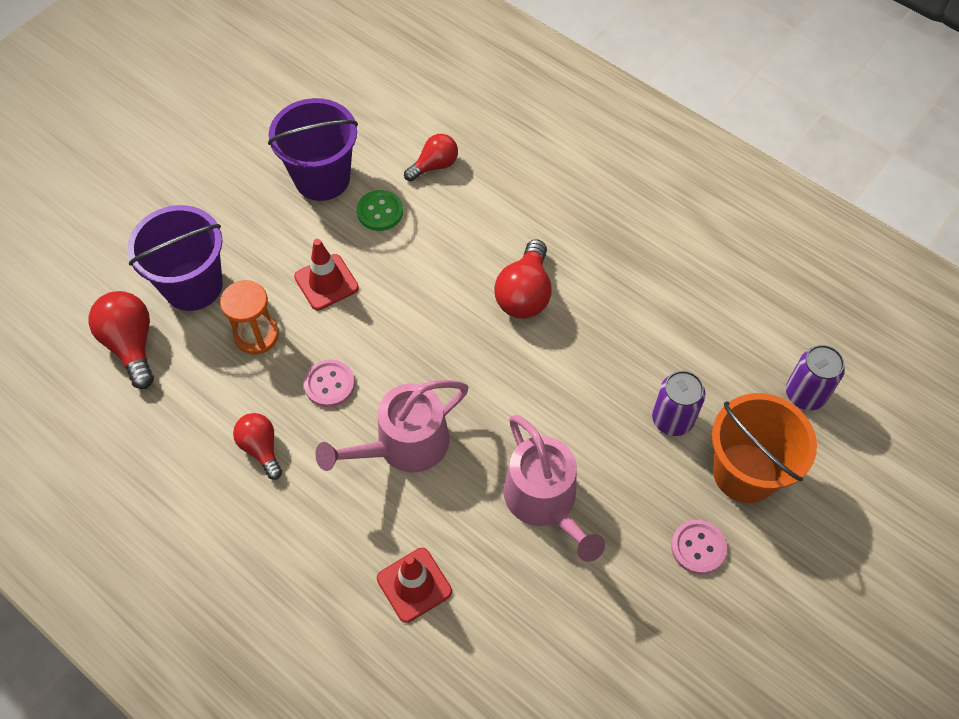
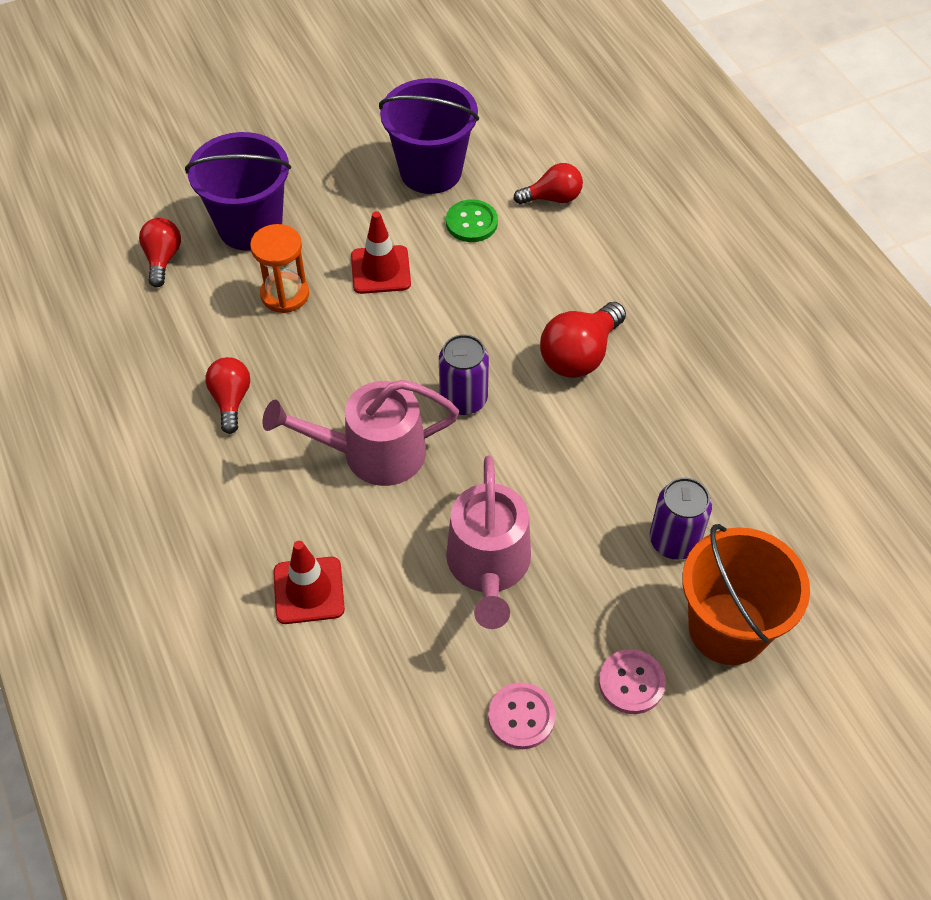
camera: 25 degrees right, 5 degrees down
red light bulb [89,291,154,389] -> red light bulb [139,218,181,287], size x0.66
pink button [304,359,355,407] -> pink button moved to [488,682,556,749]
purple can [786,345,845,410] -> purple can moved to [439,334,489,415]

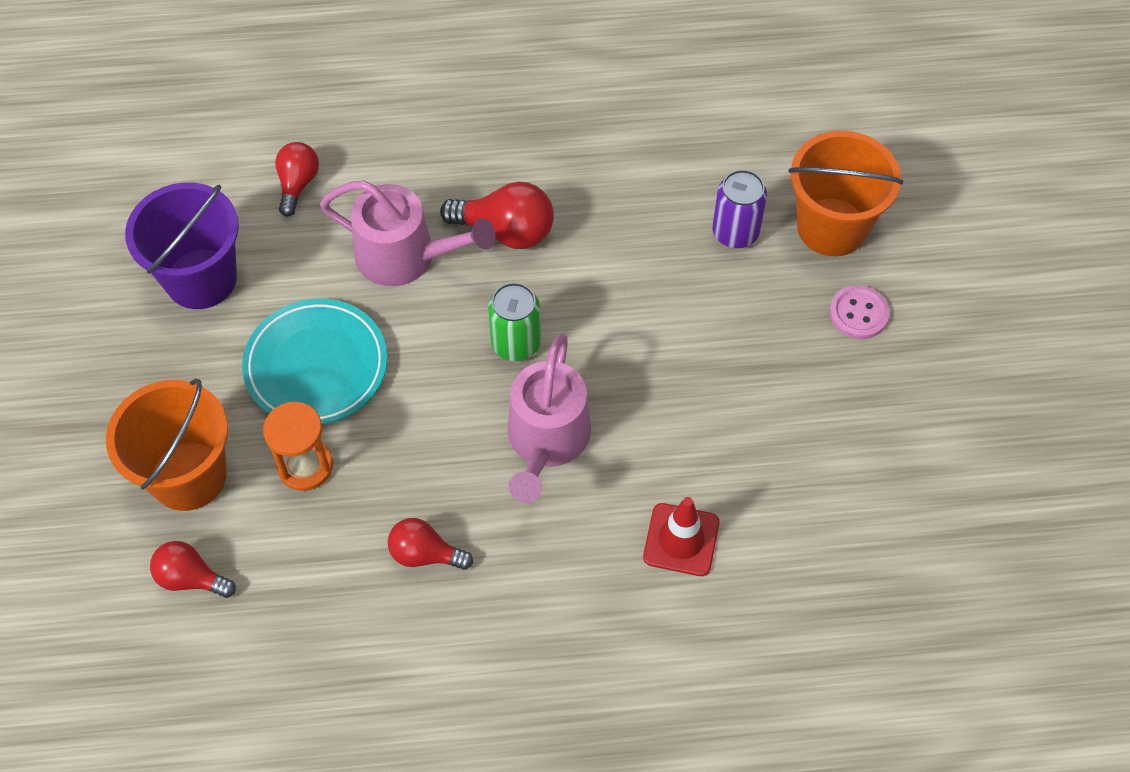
camera: 70 degrees left, 5 degrees up
purple bucket [185,132,291,251] -> orange bucket [106,378,228,511]
red traffic cone [351,211,411,294] -> turquoise plate [242,299,387,425]
purple can [439,334,489,415] -> green can [488,282,541,361]
green button [446,199,498,242] -> none
pink watering can [446,456,531,629] -> pink watering can moved to [320,180,495,286]
pink button [488,682,556,749] -> none
red light bulb [540,302,626,378] -> red light bulb turned 45 degrees counterclockwise [440,182,554,249]

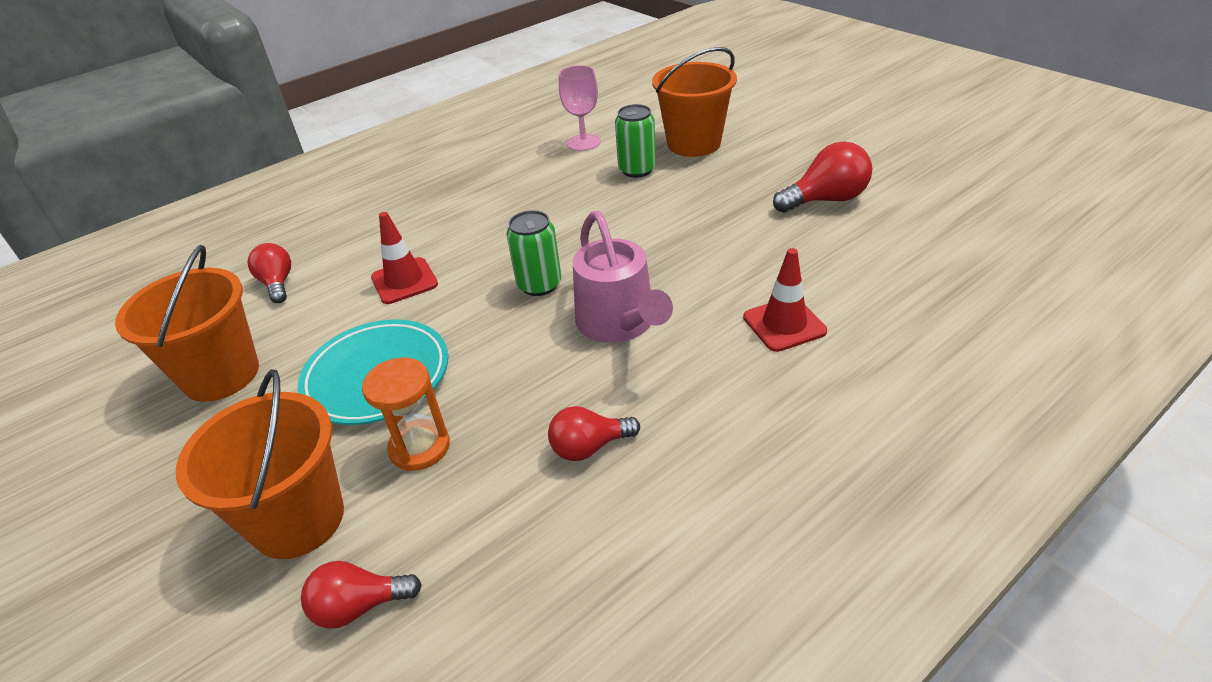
camera: 30 degrees left, 20 degrees down
purple bucket [125,182,239,309] -> orange bucket [115,245,259,402]
pink watering can [320,180,495,286] -> red traffic cone [371,212,438,304]
red light bulb [440,182,554,249] -> red light bulb moved to [773,141,872,213]
purple can [712,170,767,248] -> green can [615,104,656,178]
pink button [829,285,890,339] -> none
none -> pink goblet [559,65,601,151]

